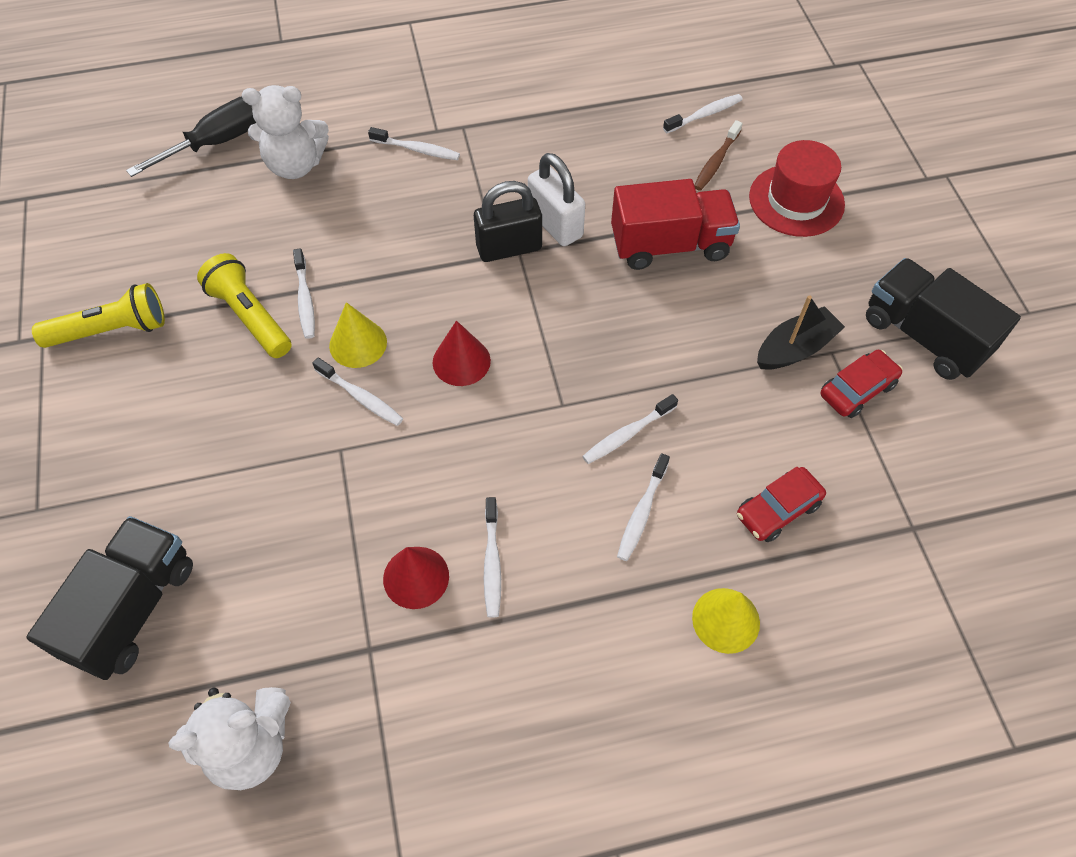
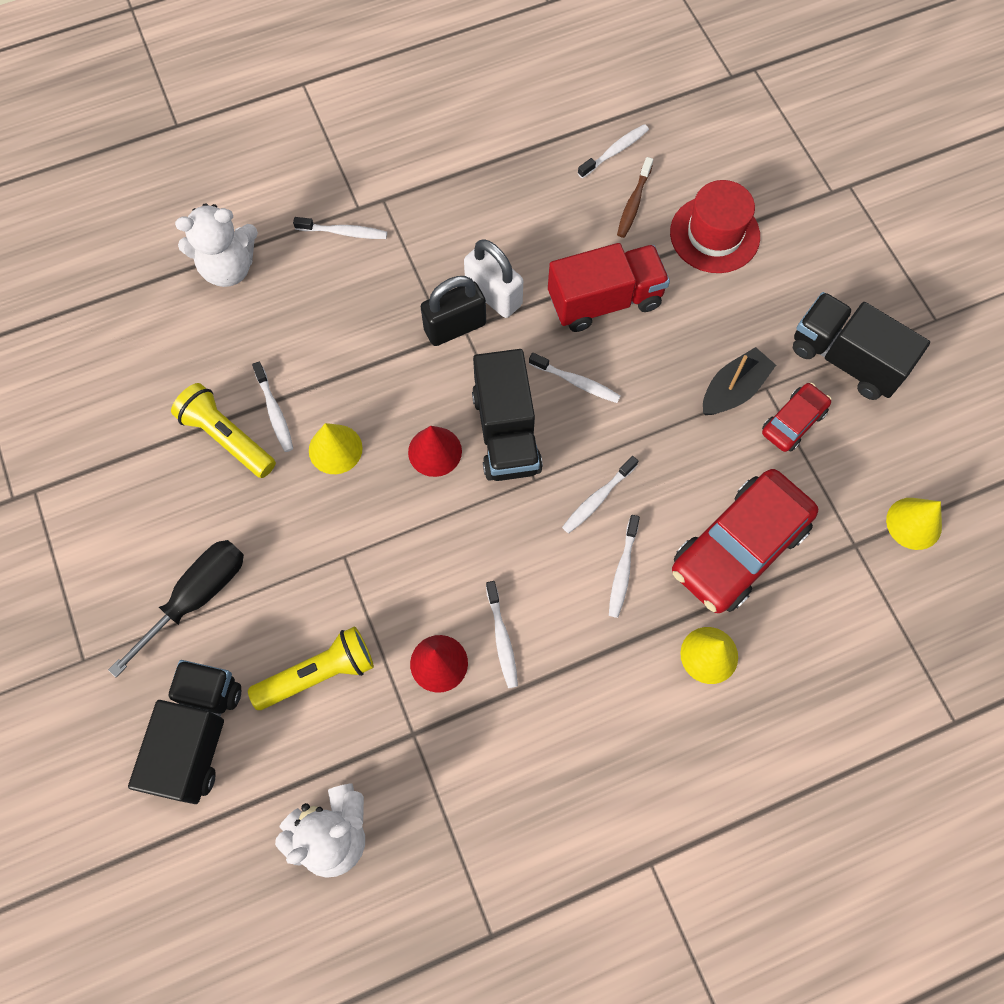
camera: 10 degrees left, 10 degrees up
yellow flashlight [32,283,165,348] -> yellow flashlight moved to [248,626,374,710]
black screwdriver [126,96,256,177] -> black screwdriver moved to [108,540,244,677]
white toothbrush [313,357,403,426] -> white toothbrush moved to [529,353,621,403]
red car [737,467,826,542] -> red car [672,469,818,613], size x1.96
none -> black truck [472,349,543,481]
none -> yellow cone [886,498,942,550]

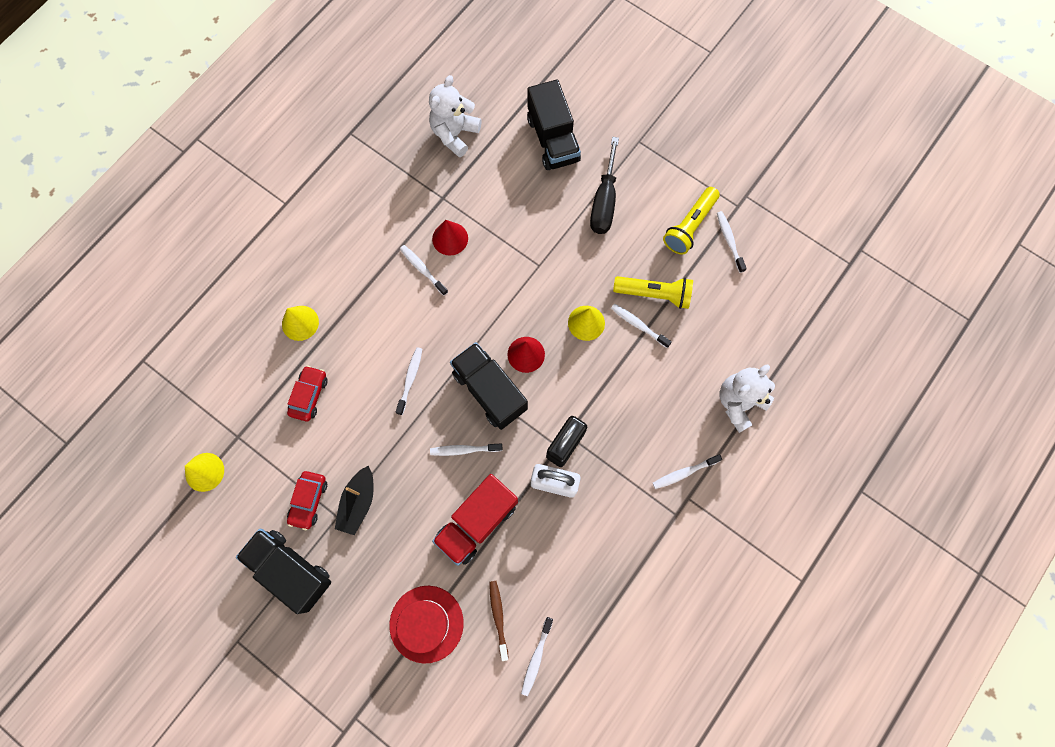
camera: 150 degrees right, 5 degrees up
yellow flashlight [248,626,374,710] -> yellow flashlight moved to [663,187,720,255]
white toothbrush [609,515,640,618] -> white toothbrush moved to [717,211,747,273]
red car [672,469,818,613] -> red car [287,365,328,421], size x0.51
black truck [793,292,930,400] -> black truck turned 150 degrees counterclockwise [236,529,331,614]

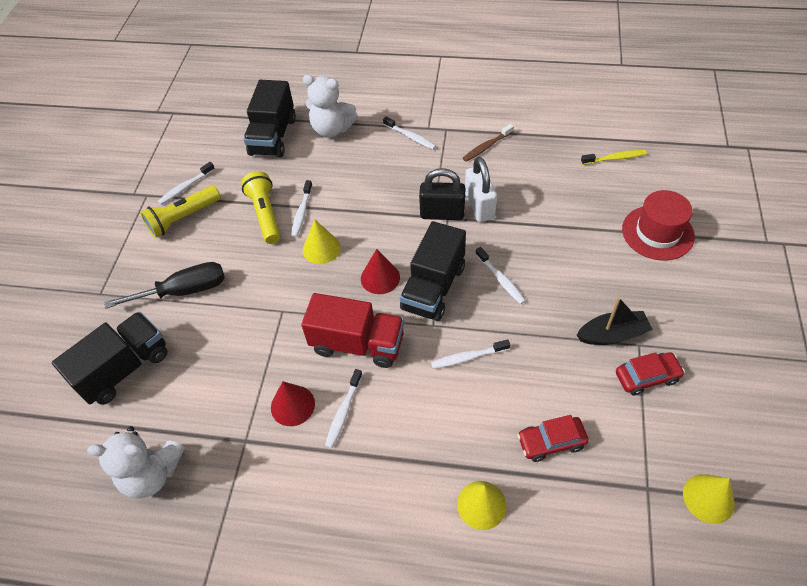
camera: 115 degrees left, 20 degrees down
black truck [236,529,331,614] -> black truck moved to [243,80,296,158]
red truck [432,474,518,566] -> red truck moved to [301,293,404,368]
brown toothbrush [489,581,509,661] -> brown toothbrush moved to [463,124,514,162]
white toothbrush [521,617,553,696] -> yellow toothbrush [581,150,647,165]
yellow flashlight [663,187,720,255] -> yellow flashlight turned 135 degrees clockwise [140,185,221,238]

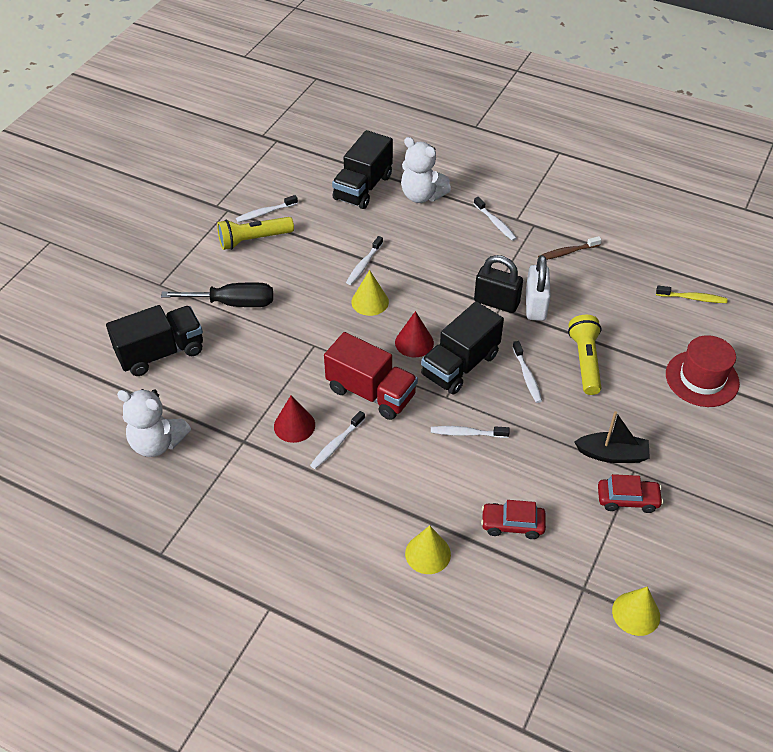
camera: 15 degrees right, 5 degrees down
yellow flashlight [241,171,281,244] -> yellow flashlight moved to [568,315,602,395]

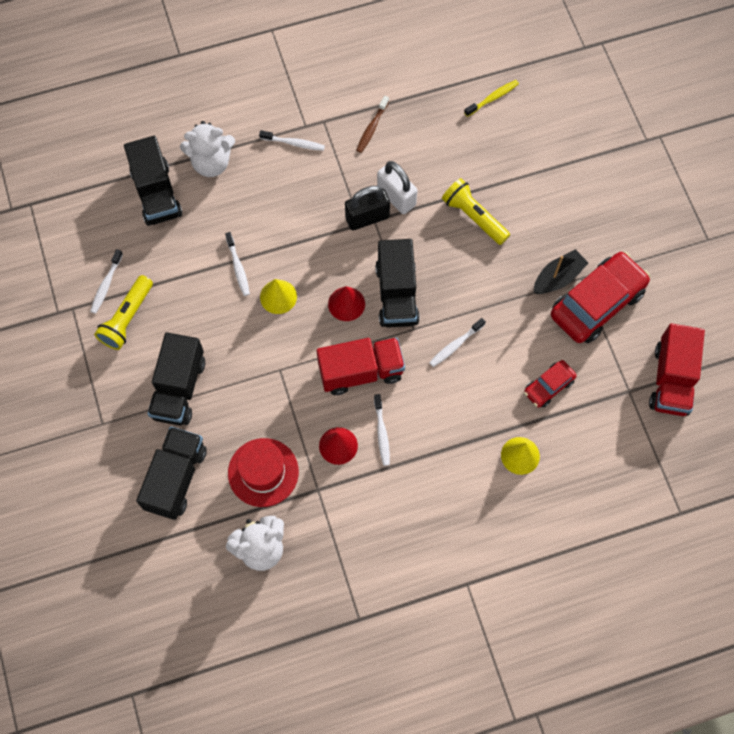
camera: 45 degrees left, 20 degrees up
black screwdriver [161,283,273,307] -> black truck [148,332,205,425]
white toothbrush [512,341,542,403] -> none
red car [598,474,663,513] -> red car [551,252,650,343], size x1.96
yellow cone [612,587,660,636] -> red truck [649,323,705,416]
red hat [666,335,740,407] -> red hat moved to [228,438,299,507]

